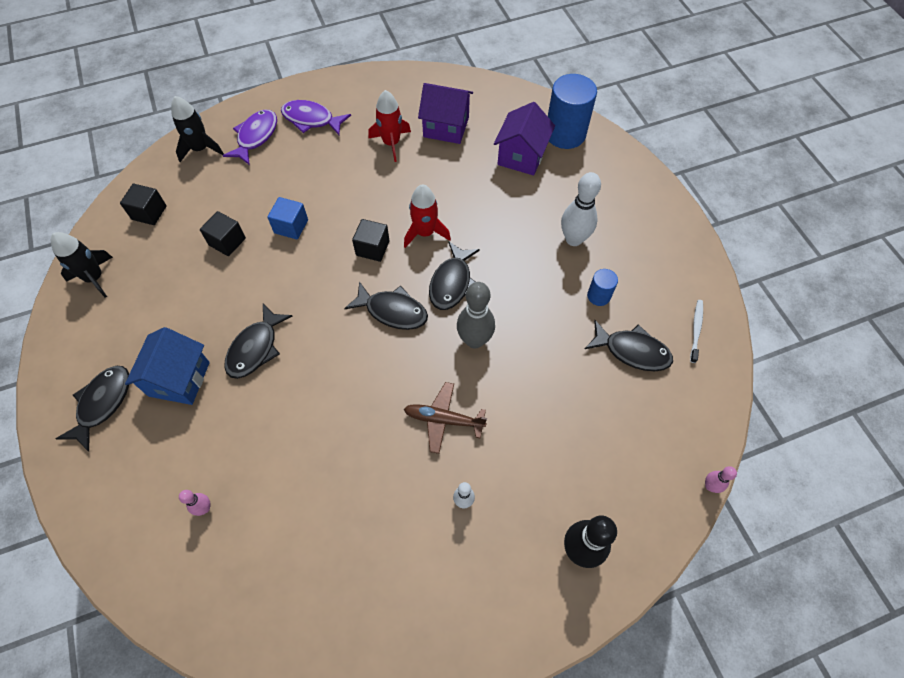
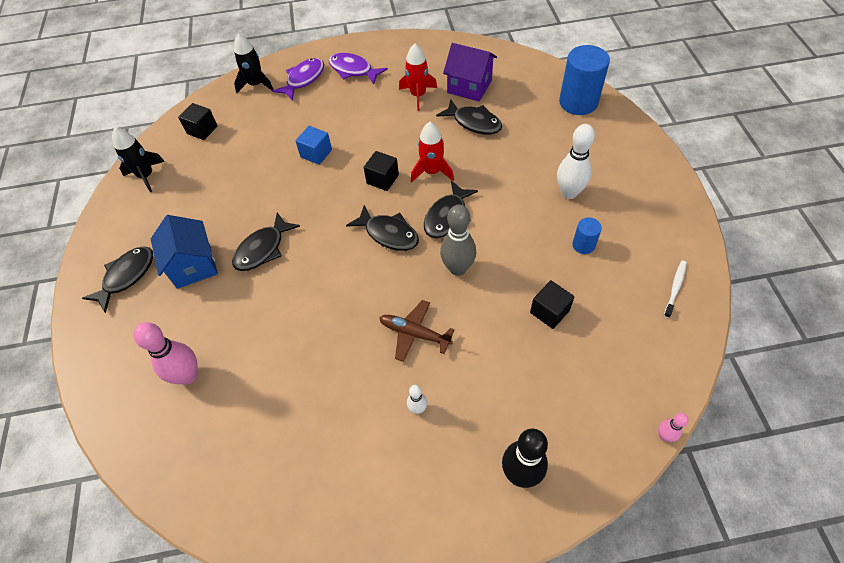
camera: 15 degrees right, 5 degrees down
blue house [125,327,210,405] -> blue house turned 45 degrees counterclockwise [151,215,218,289]
pink bowling pin [179,490,211,516] -> pink bowling pin [133,322,198,385], size x1.98
black cube [200,211,246,256] -> black cube moved to [530,280,575,329]
purple house [494,102,555,176] -> none
black fish [585,320,673,371] -> black fish moved to [436,100,502,135]

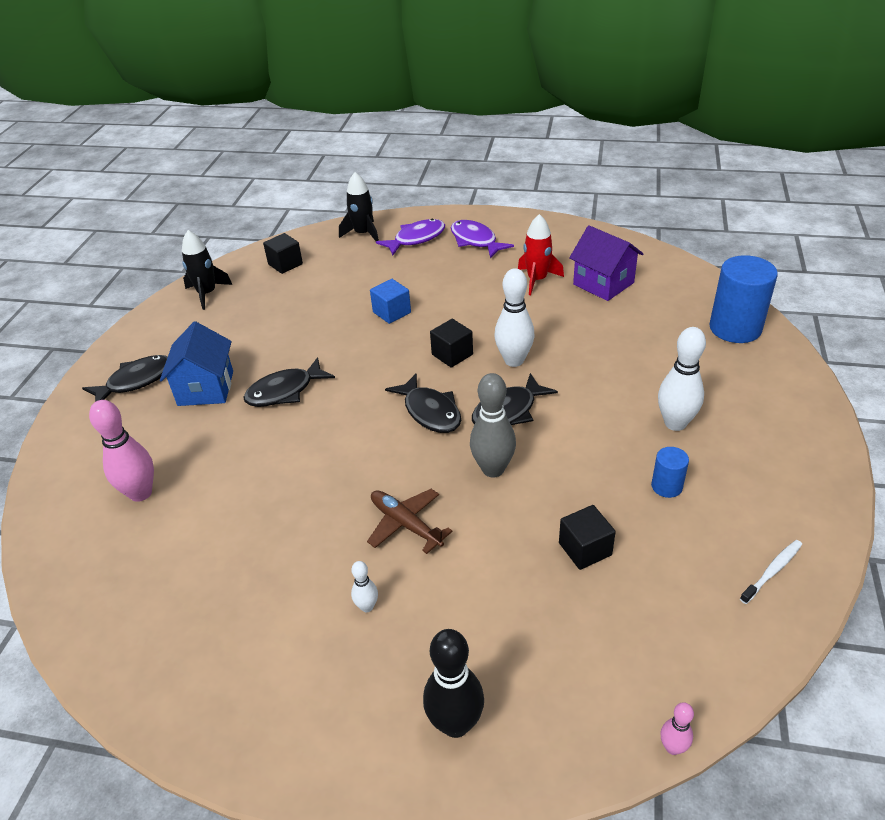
camera: 20 degrees right, 15 degrees down
red rocket [411,122,454,182] -> white bowling pin [494,268,534,367]
black fish [436,100,502,135] -> none

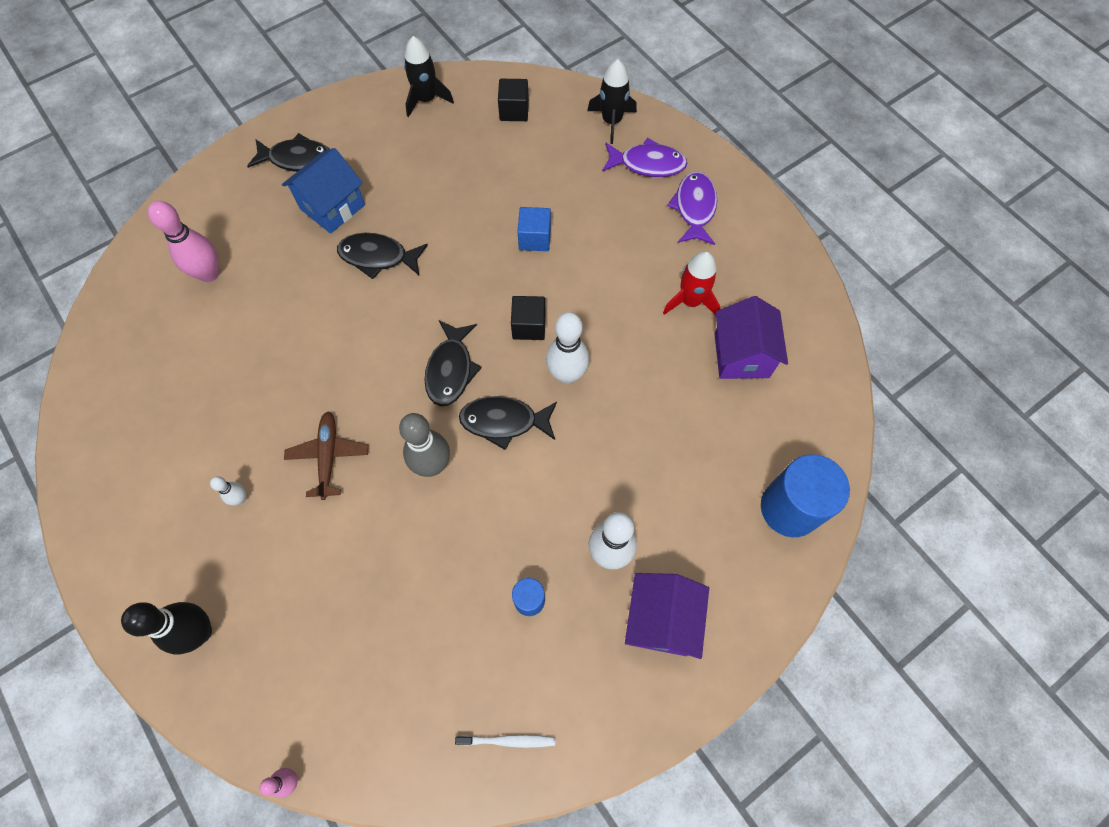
camera: 40 degrees right, 25 degrees up
black cube [559,505,616,570] -> none
none -> purple house [625,573,709,659]

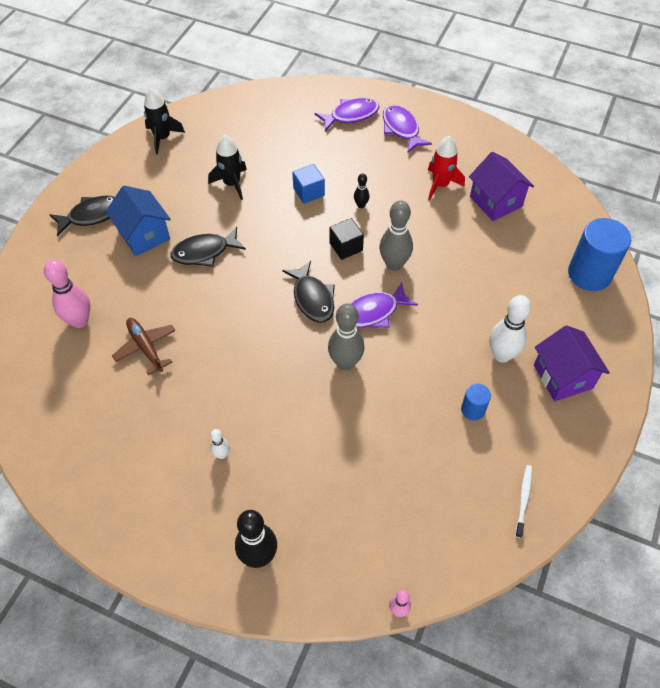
camera: 30 degrees left, 10 degrees down
blue house [282,148,365,234] -> blue house turned 45 degrees counterclockwise [106,186,171,256]
brown plane [284,411,368,500] -> brown plane moved to [112,318,175,375]
white toothbrush [455,735,555,748] -> white toothbrush turned 45 degrees counterclockwise [515,465,532,538]
black fish [459,396,557,450] -> purple fish [350,282,418,328]
black cube [498,79,529,121] -> none
white bowling pin [546,312,589,384] -> grey bowling pin [379,200,413,271]
black rocket [587,59,637,144] -> black rocket moved to [208,135,247,200]
none -> black bowling pin [354,173,369,208]

